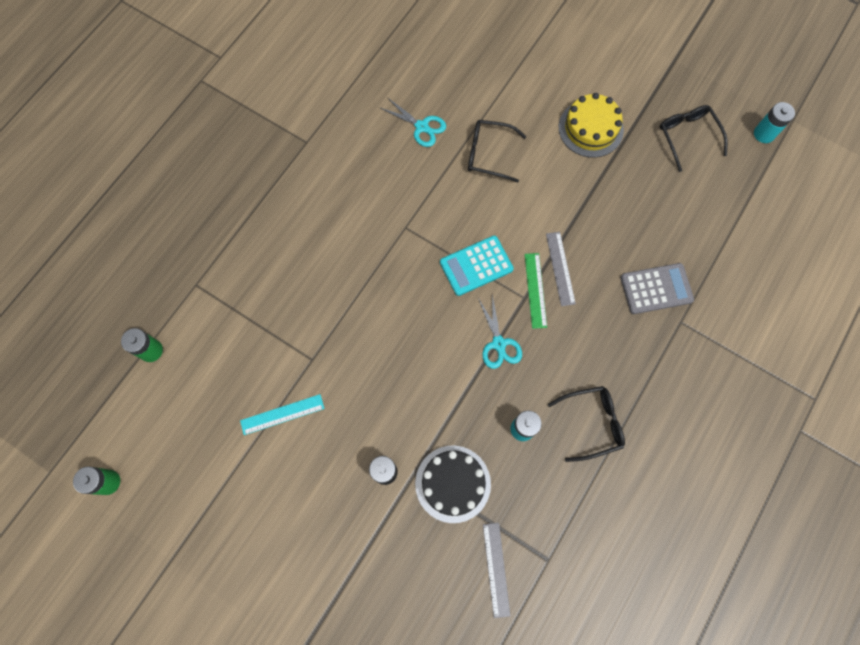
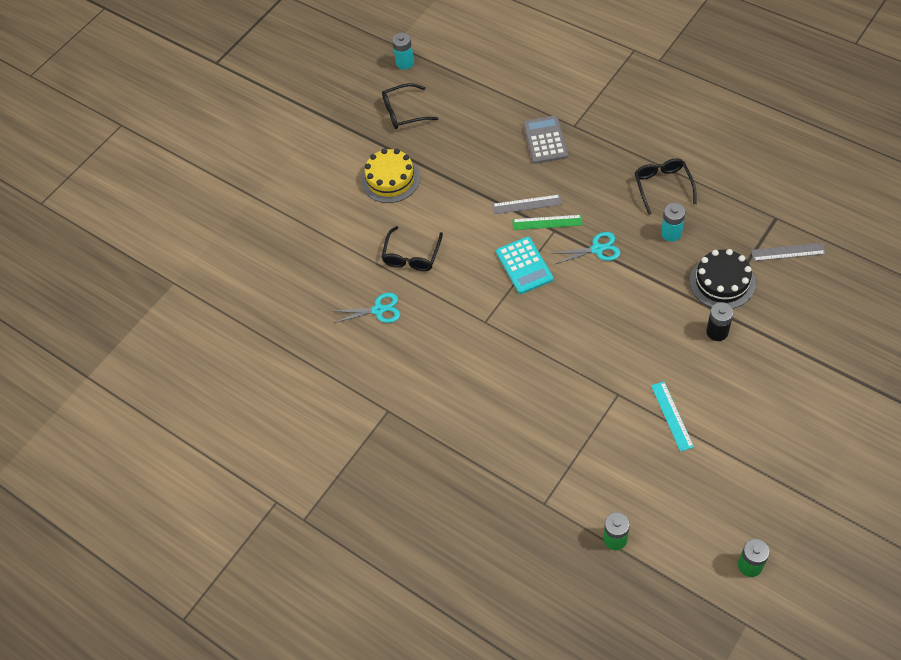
camera: 80 degrees left, 15 degrees down
turquoise scissors [380,98,446,147] -> turquoise scissors turned 45 degrees clockwise [332,293,400,323]

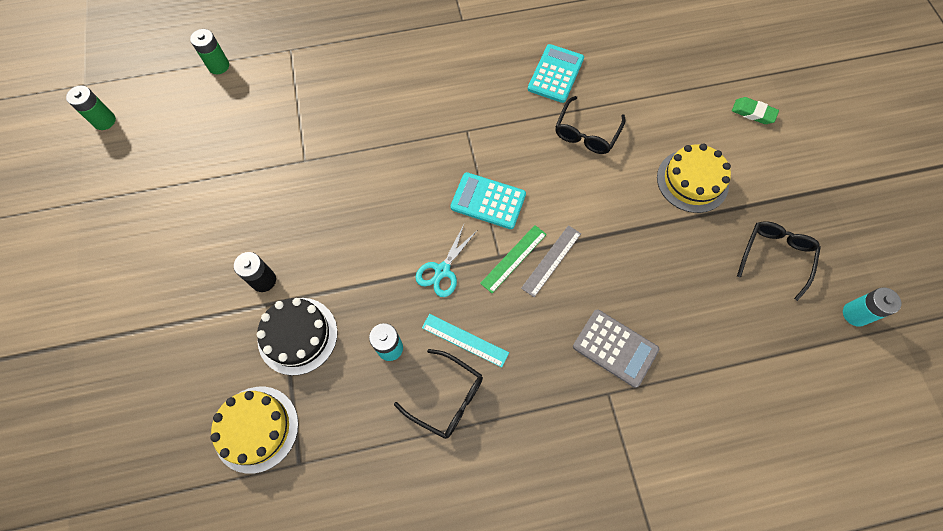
camera: 125 degrees right, 10 degrees up
turquoise scissors [332,293,400,323] -> turquoise calculator [528,44,584,103]
black glasses [381,226,443,271] -> black glasses turned 120 degrees counterclockwise [555,96,625,154]
turquoise ruler [651,381,694,452] -> turquoise ruler moved to [422,314,509,367]
grey ruler [751,243,826,261] -> yellow cake [211,387,299,474]
none -> green eraser [732,97,779,124]

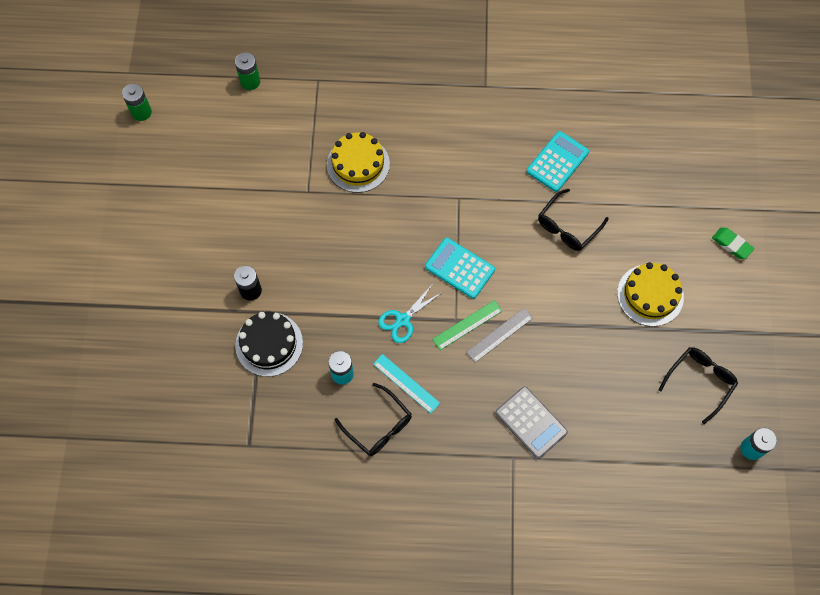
camera: 15 degrees right, 0 degrees up
yellow cake [211,387,299,474] -> yellow cake moved to [327,132,390,193]

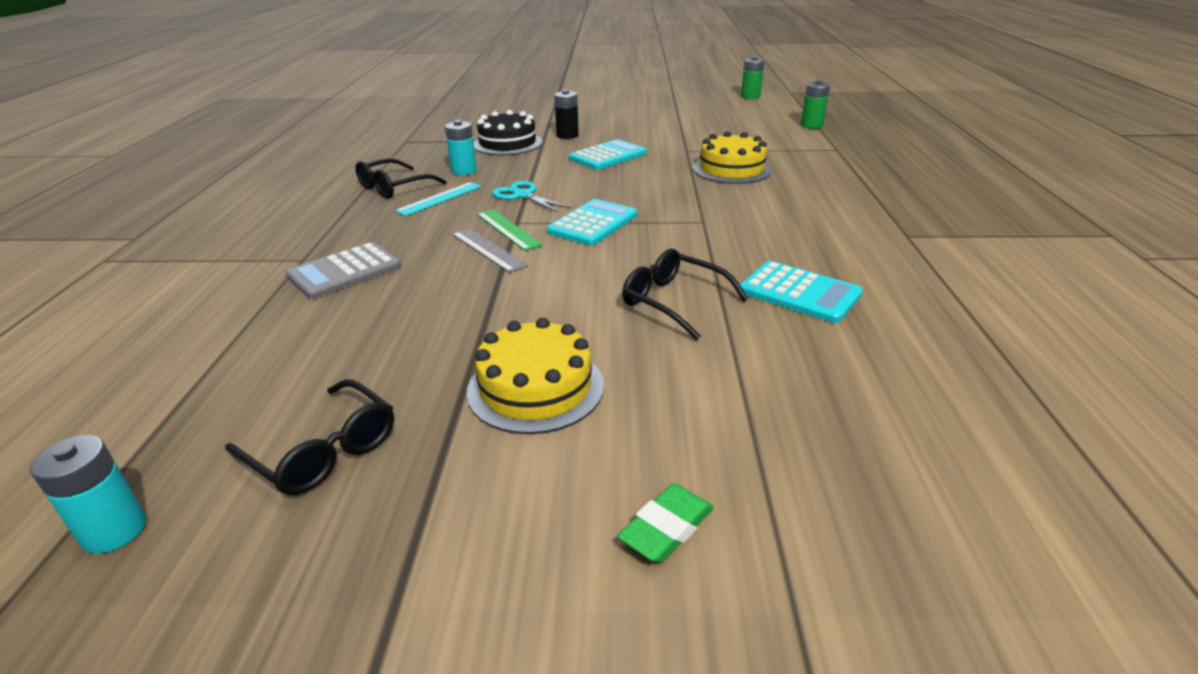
camera: 90 degrees right, 35 degrees down
none -> turquoise calculator [569,139,646,170]

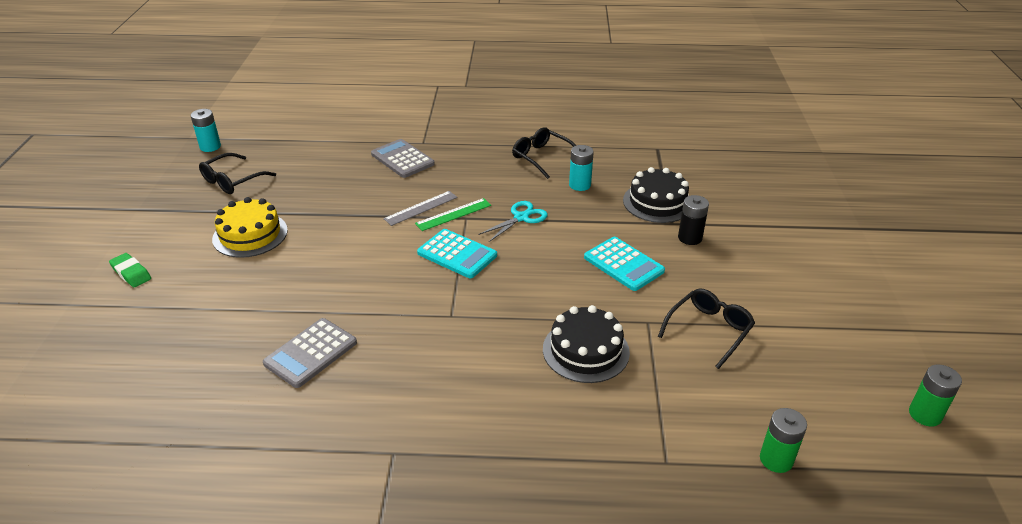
camera: 90 degrees right, 5 degrees up
turquoise ruler [395,182,482,216] -> none
black glasses [622,249,749,340] -> black glasses moved to [658,289,755,369]
yellow cake [693,131,772,184] -> black cake [543,305,630,383]
turquoise calculator [740,261,863,323] -> grey calculator [263,318,357,388]

